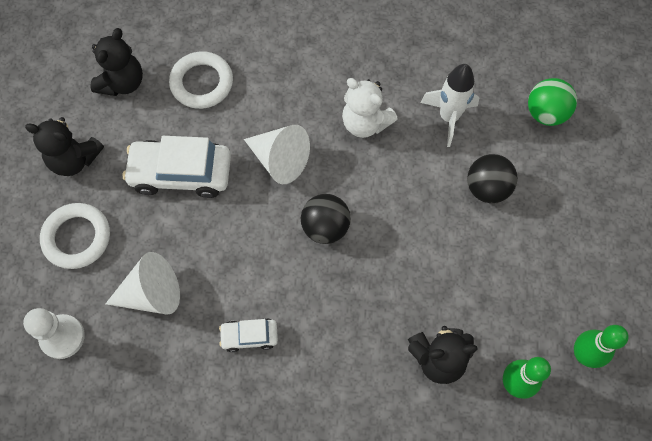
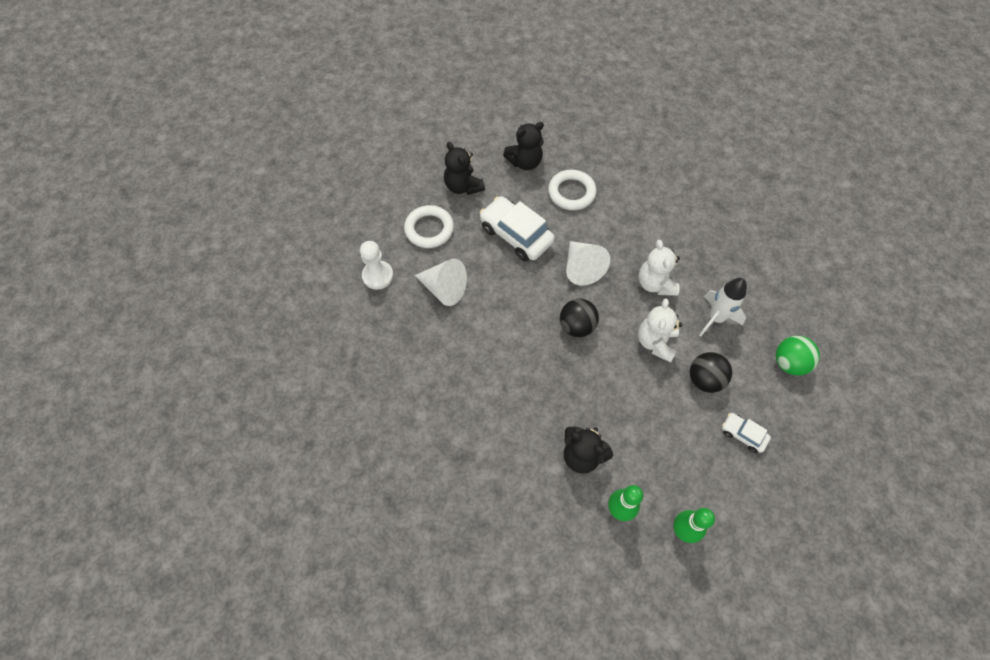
camera: 40 degrees right, 5 degrees down
white car [219,318,278,352] -> white car moved to [722,413,771,453]
none -> white teddy bear [638,298,682,363]

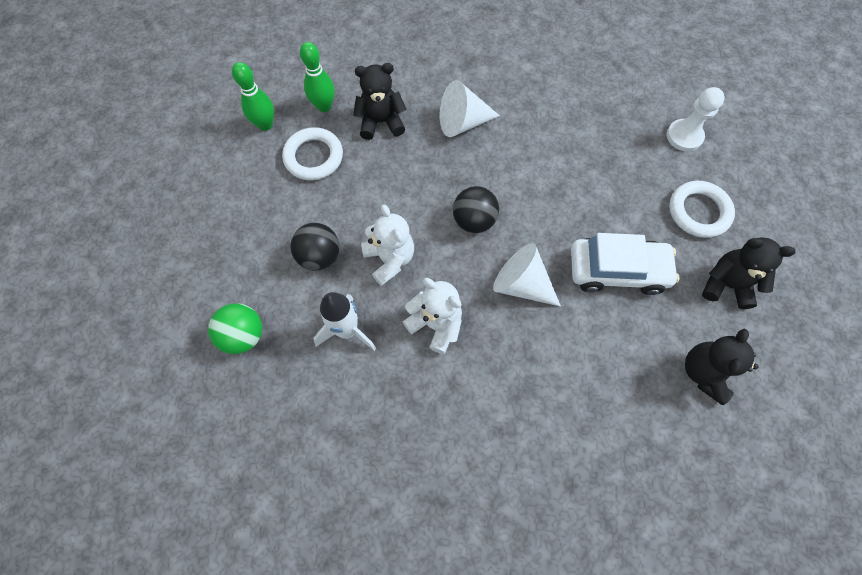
camera: 140 degrees right, 5 degrees up
white cone [415,259,467,306] -> white cone moved to [440,80,500,137]
white ring [548,170,597,210] -> white ring moved to [282,127,343,181]
white car [722,413,771,453] -> none

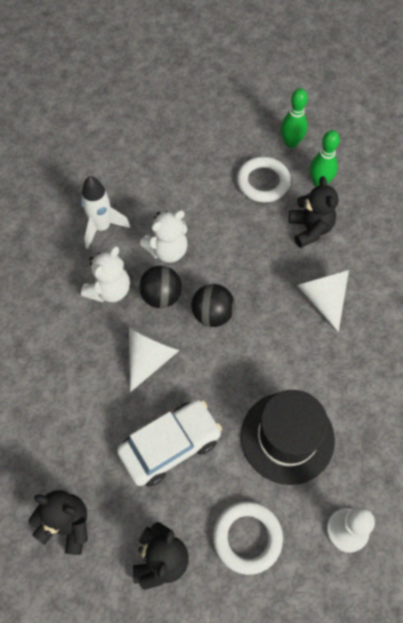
camera: 85 degrees right, 5 degrees down
green ball [208,303,262,354] -> none
black ball [290,223,339,271] -> black ball moved to [139,266,182,308]
white car [571,233,679,295] -> white car turned 120 degrees counterclockwise [117,400,222,487]
none -> black hat [241,390,335,485]

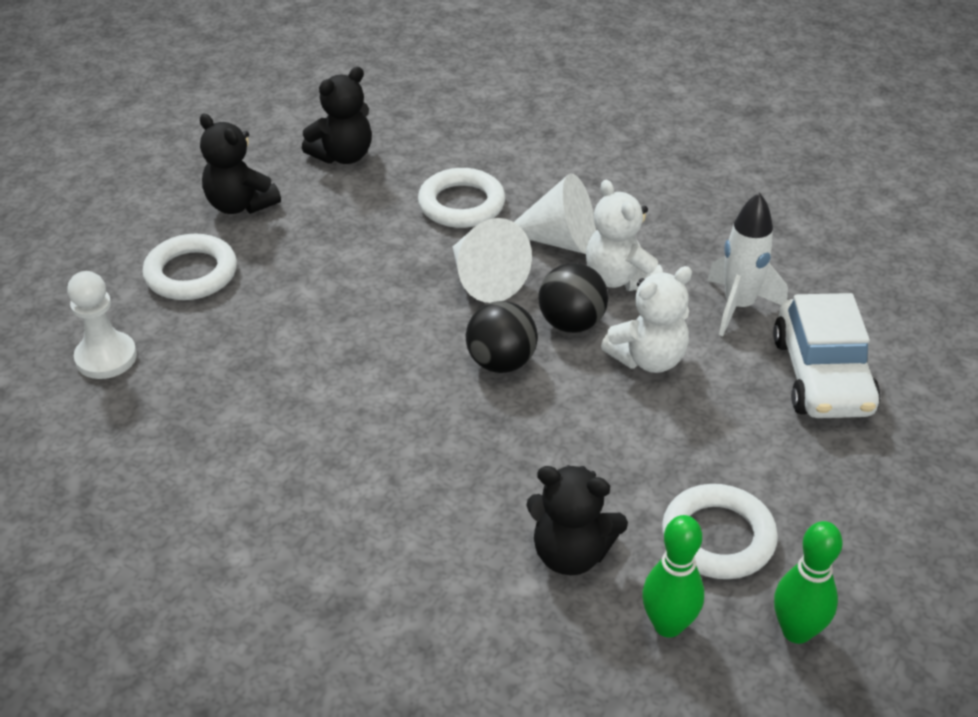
camera: 120 degrees right, 20 degrees down
white car [117,400,222,487] -> white car moved to [773,293,881,418]
white teddy bear [140,210,187,263] -> white teddy bear turned 120 degrees counterclockwise [601,266,692,373]
black hat [241,390,335,485] -> none
white cone [296,270,349,332] -> white cone moved to [514,174,596,254]
none -> white ring [418,168,505,228]

